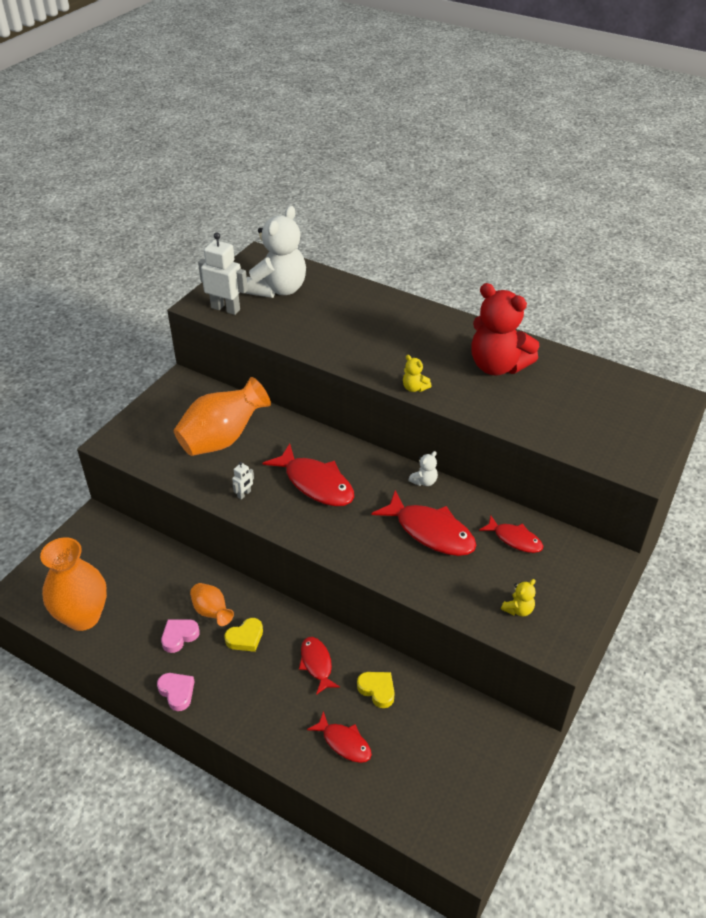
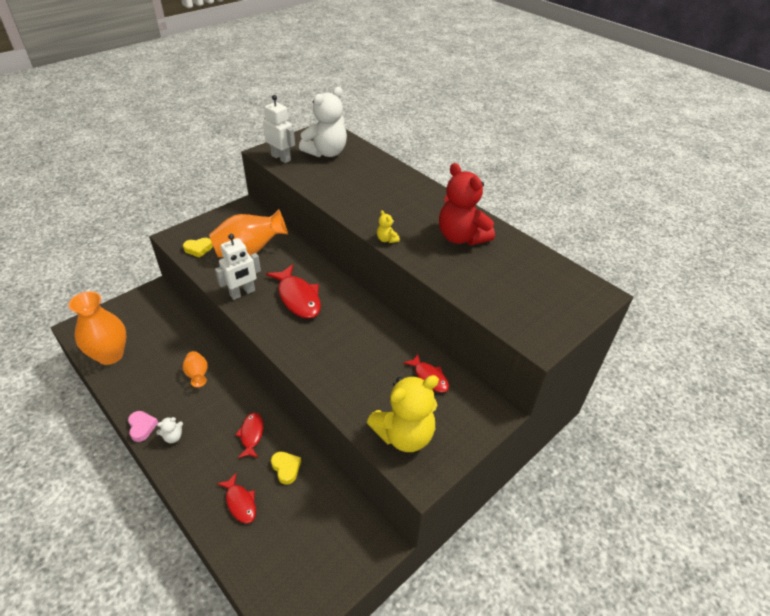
camera: 15 degrees right, 0 degrees up
pink heart [161,619,200,653] -> none
yellow heart [224,618,263,652] -> yellow heart moved to [183,238,213,258]
white robot [232,462,254,500] -> white robot [215,234,261,300], size x2.08
red fish [372,490,476,556] -> none
white teddy bear [409,451,438,486] -> white teddy bear moved to [156,417,183,443]
yellow teddy bear [501,579,535,616] -> yellow teddy bear [367,375,439,452], size x2.44

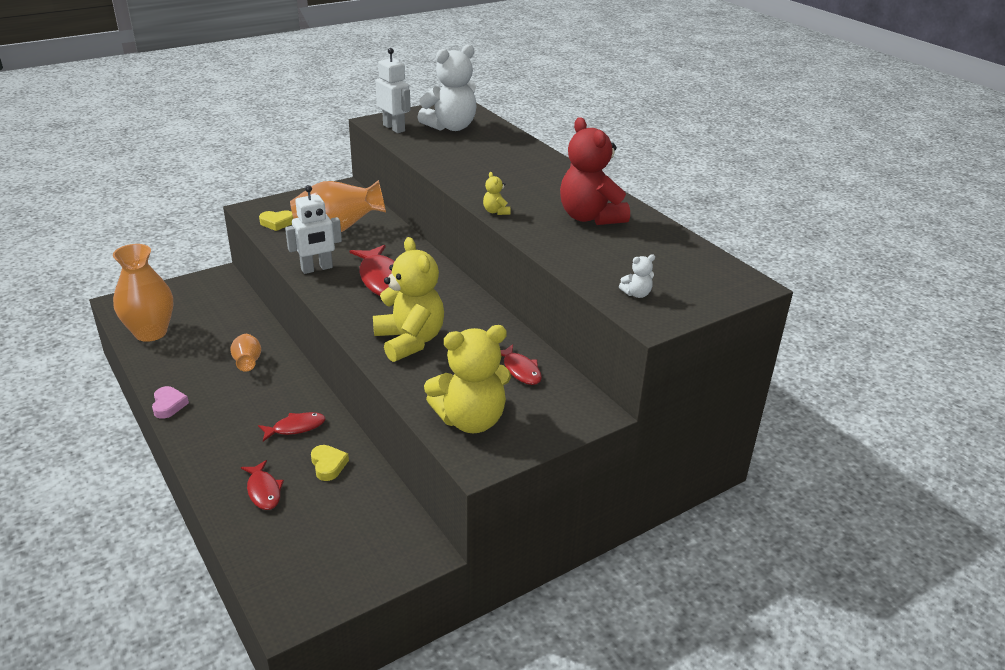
camera: 10 degrees right, 10 degrees down
white teddy bear [156,417,183,443] -> white teddy bear moved to [619,254,655,298]
red fish [235,412,263,458] -> red fish turned 60 degrees clockwise [258,412,326,441]
none -> yellow teddy bear [373,237,444,362]

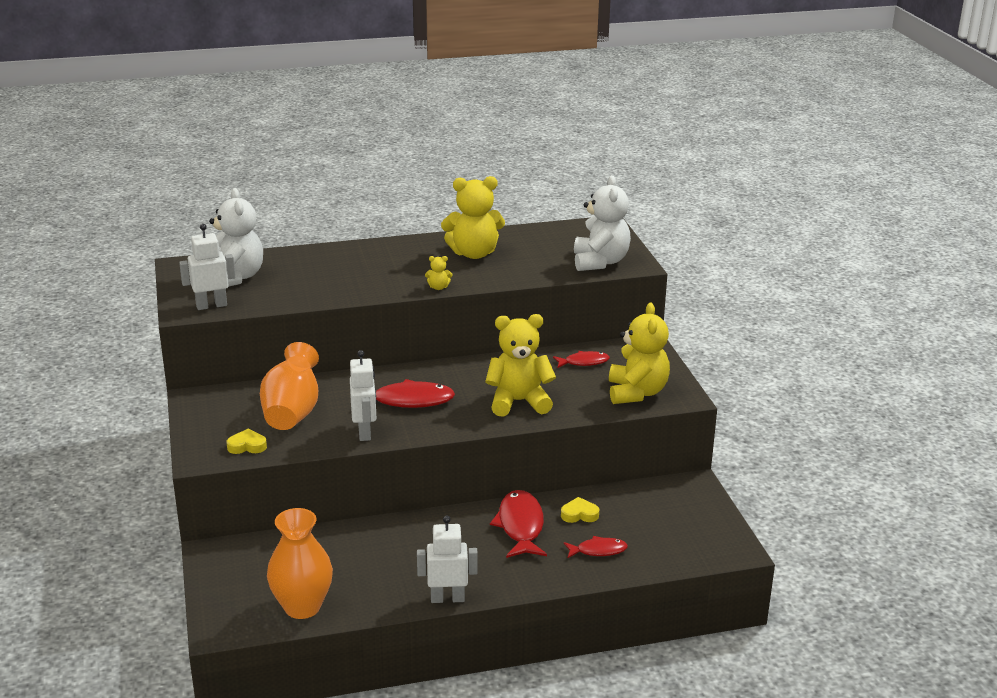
camera: 70 degrees left, 5 degrees down
pink heart [152,386,189,419] -> white robot [417,516,478,603]
orange vase [230,334,261,372] -> none
red fish [258,412,326,441] -> red fish [490,490,547,558], size x1.71
yellow heart [259,210,293,231] -> yellow heart turned 105 degrees counterclockwise [226,429,267,454]
red teddy bear [560,117,630,225] -> yellow teddy bear [441,176,505,259]
white teddy bear [619,254,655,298] -> white teddy bear [574,175,631,271], size x2.44

